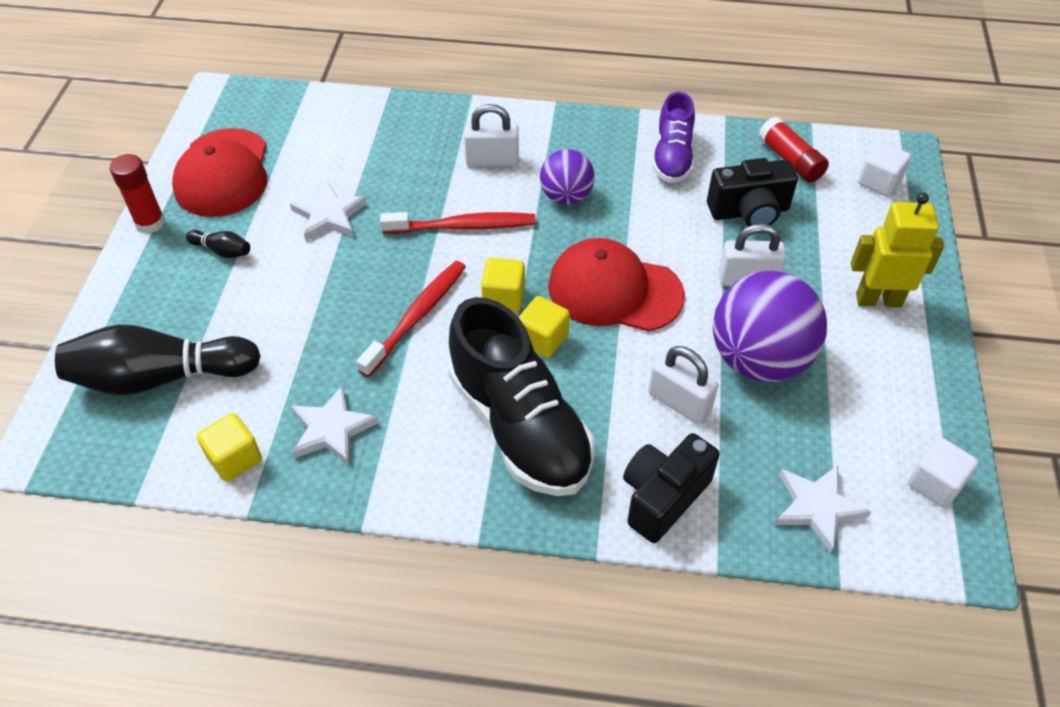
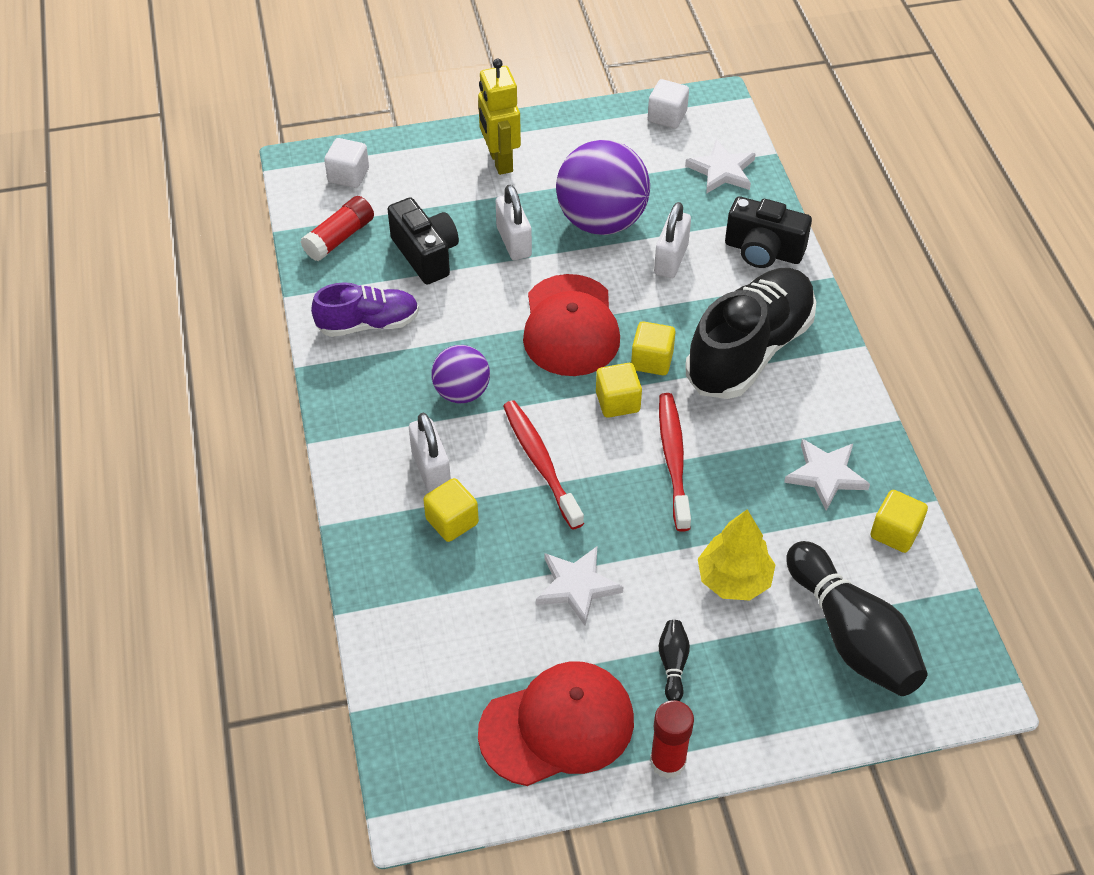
camera: 110 degrees left, 0 degrees up
red toothbrush [356,261,466,377] -> red toothbrush turned 75 degrees clockwise [659,393,691,532]
none -> yellow cube [423,478,479,542]
none -> yellow tree [698,509,776,601]

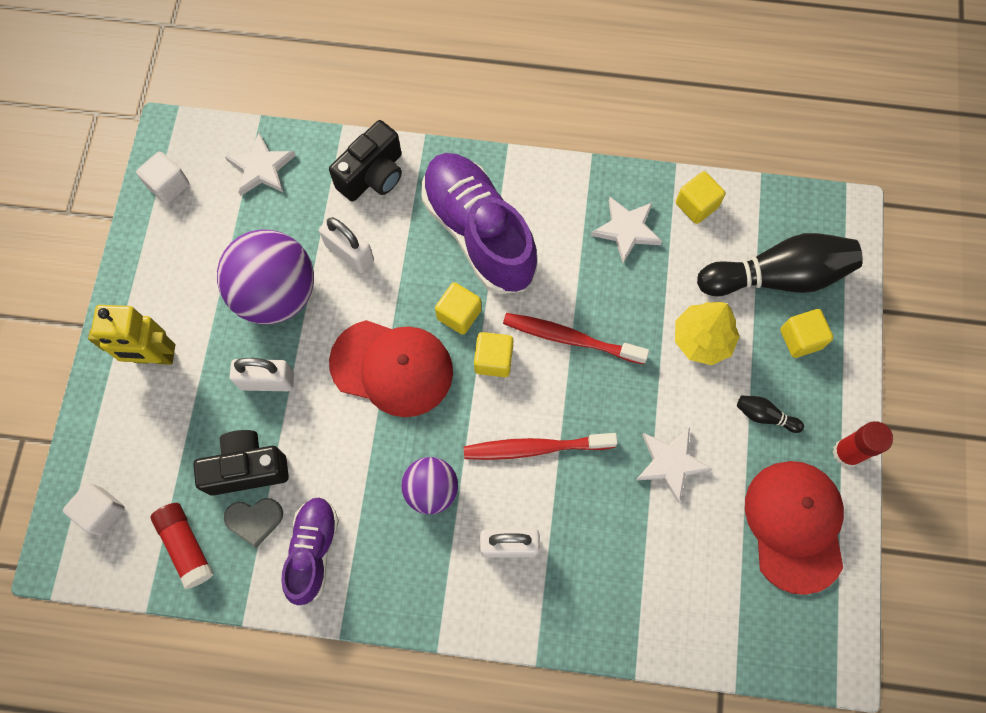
camera: 70 degrees left, 20 degrees up
yellow cube [423,478,479,542] -> yellow cube moved to [780,309,833,358]
black shoe [685,268,816,399] -> purple shoe [421,153,538,294]
none -> grey heart [224,498,283,548]

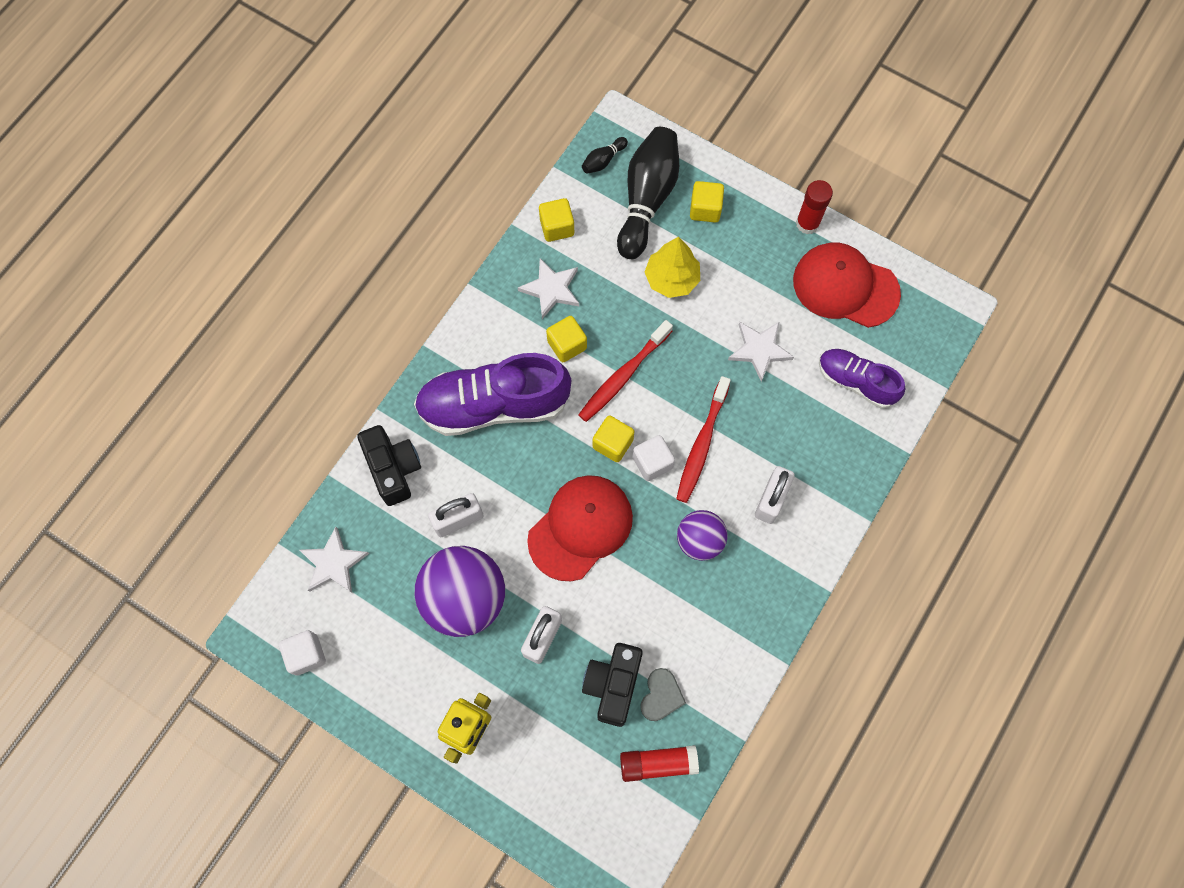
camera: 65 degrees left, 0 degrees up
white cube [63,483,125,536] -> white cube moved to [633,435,675,481]
purple shoe [281,497,339,605] -> purple shoe moved to [819,349,905,408]
yellow cube [435,282,481,335] -> yellow cube moved to [546,316,587,362]
black bowling pin [737,396,804,433] -> black bowling pin moved to [582,137,628,174]

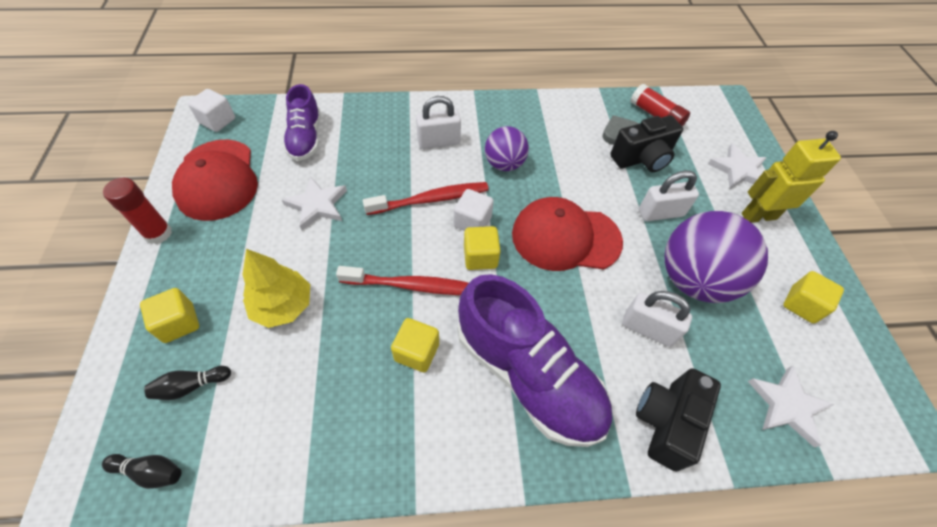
camera: 130 degrees left, 15 degrees down
white cube [279,630,326,676] -> white cube moved to [188,89,235,132]
white star [518,258,579,319] -> white star moved to [708,144,766,189]
yellow cube [539,198,574,242] -> yellow cube moved to [783,271,844,324]
black bowling pin [617,127,679,259] -> black bowling pin [144,366,231,400], size x0.42

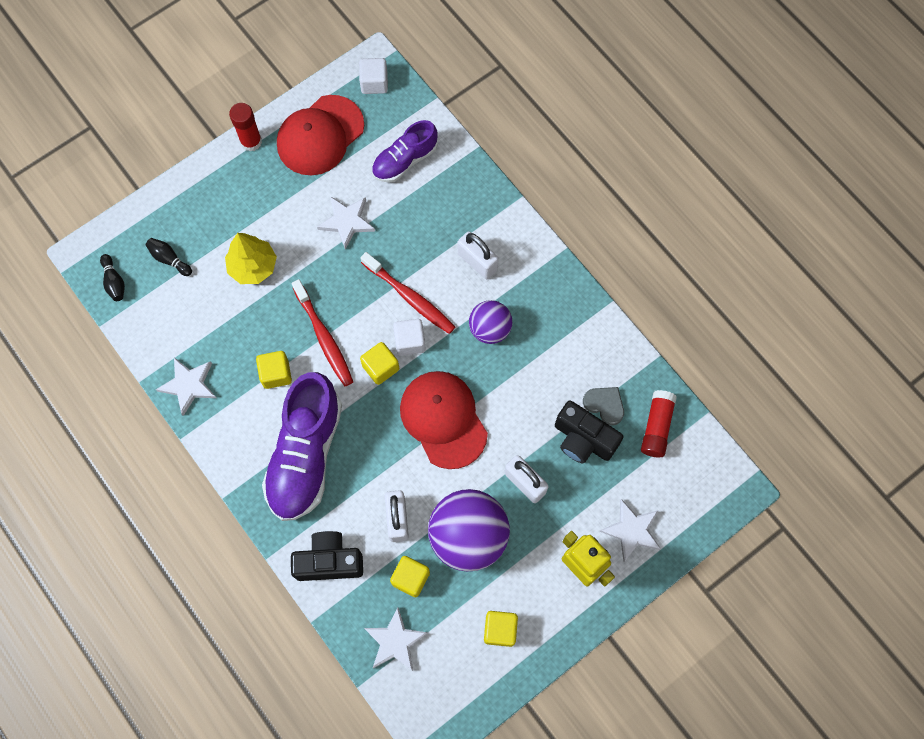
camera: 60 degrees right, 15 degrees up
yellow cube [140,288,199,343] -> yellow cube moved to [390,556,430,597]
none -> white star [156,357,216,416]

